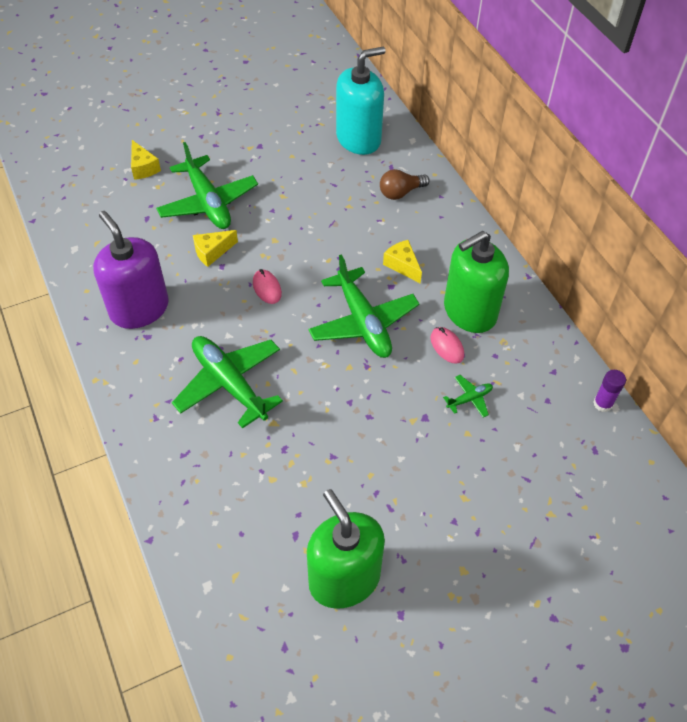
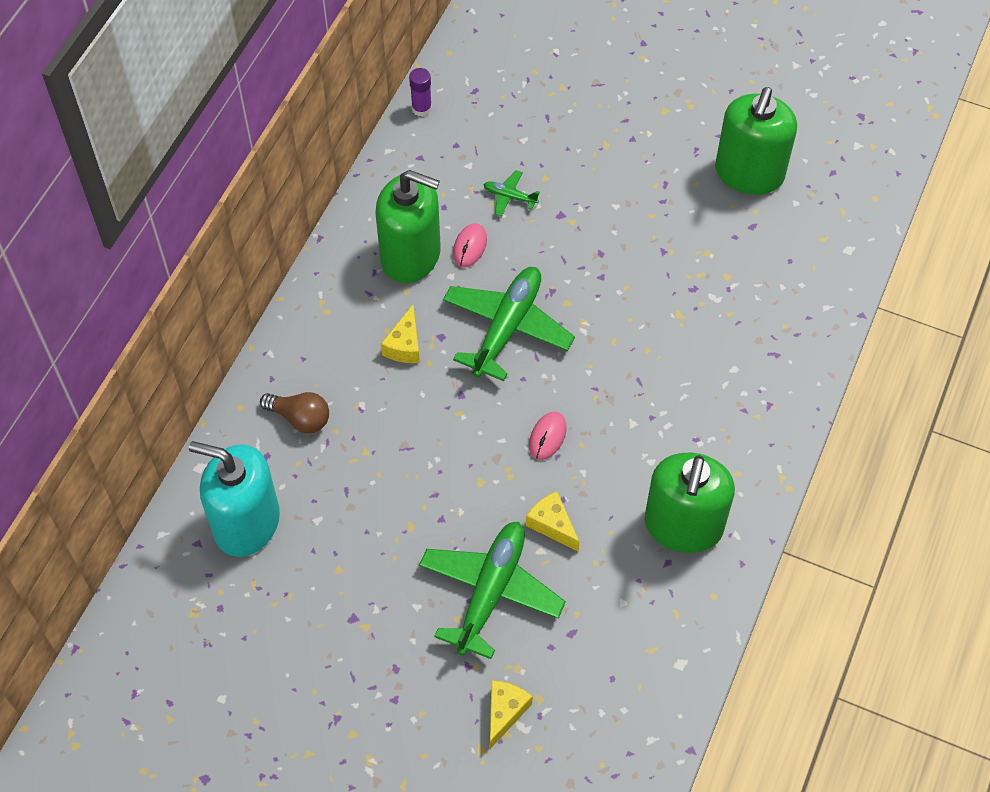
camera: 130 degrees left, 5 degrees up
purple soap dispenser [93,211,169,329] -> green soap dispenser [645,453,735,553]
green plane [172,336,283,429] -> none
yellow cheese [193,230,238,267] -> yellow cheese turned 150 degrees counterclockwise [526,491,579,552]

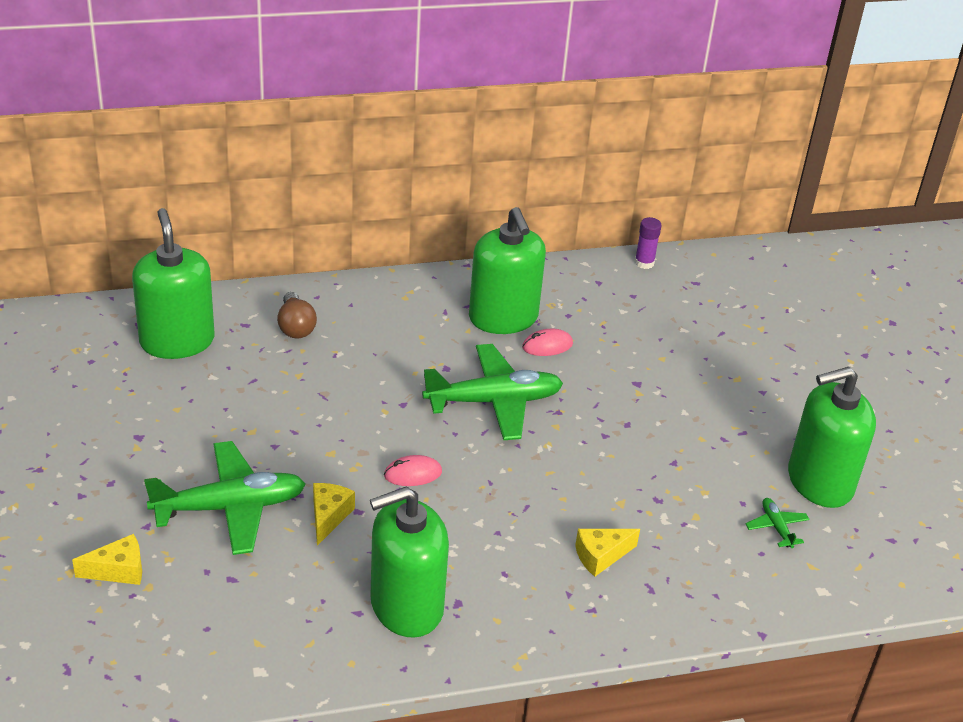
camera: 50 degrees right, 20 degrees down
turquoise soap dispenser [189,441,280,557] -> green soap dispenser [132,208,215,359]
yellow cheese [381,305,420,363] -> yellow cheese moved to [575,529,640,577]
green plane [483,170,540,216] -> green plane moved to [745,498,810,548]

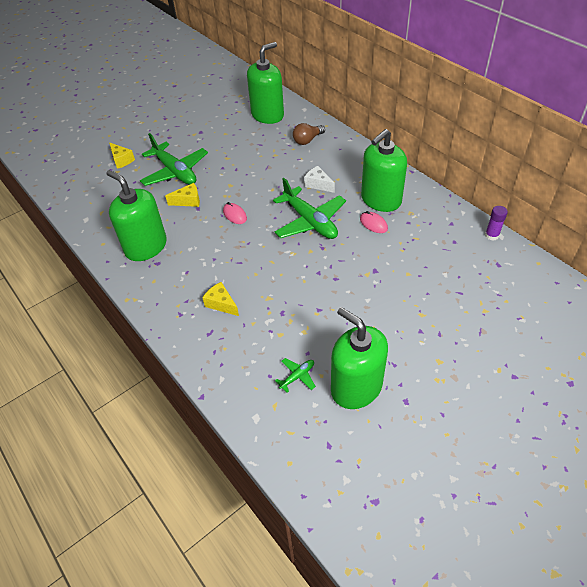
camera: 70 degrees right, 10 degrees up
none -> white cheese [304,166,335,193]

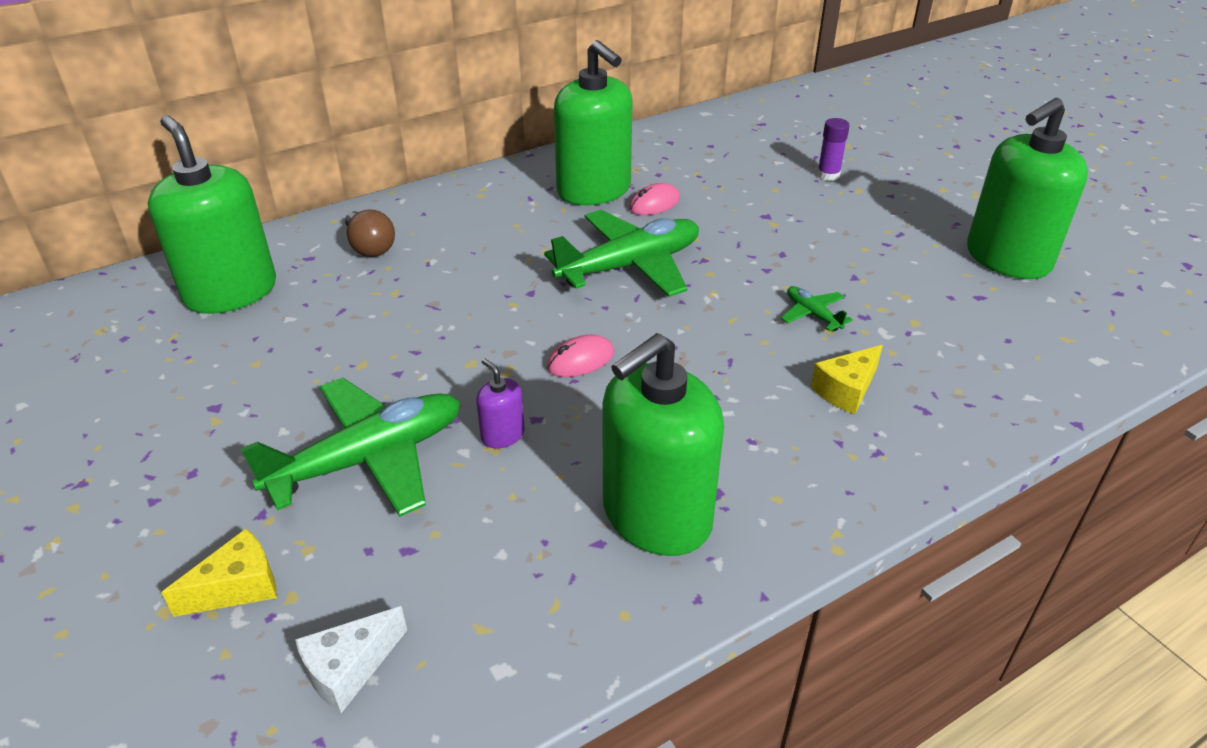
camera: 85 degrees left, 10 degrees down
yellow cheese [165,183,200,207] -> purple soap dispenser [476,359,524,448]
green plane [275,358,316,393] -> green plane moved to [781,286,853,331]
white cheese [304,166,335,193] -> white cheese moved to [295,606,407,713]
purple glue stick [485,206,508,241] -> purple glue stick moved to [817,118,850,181]

